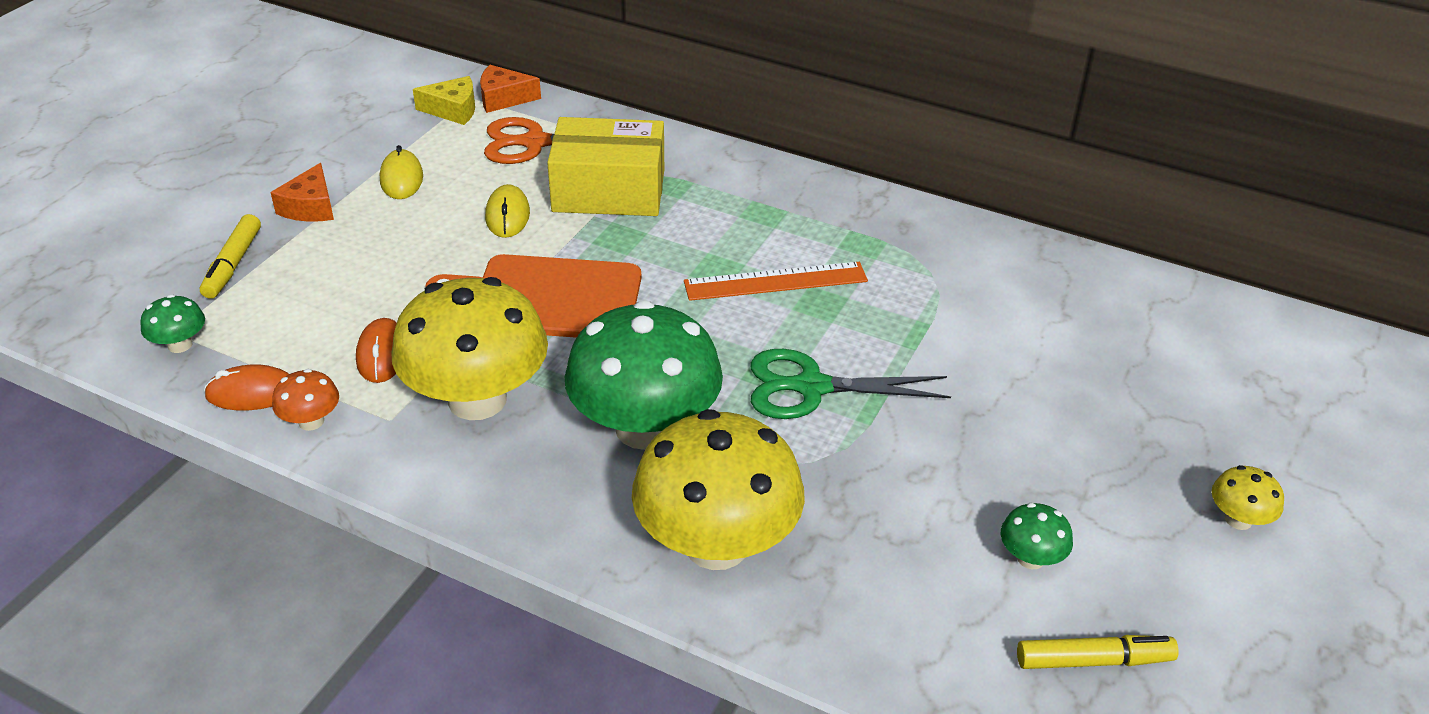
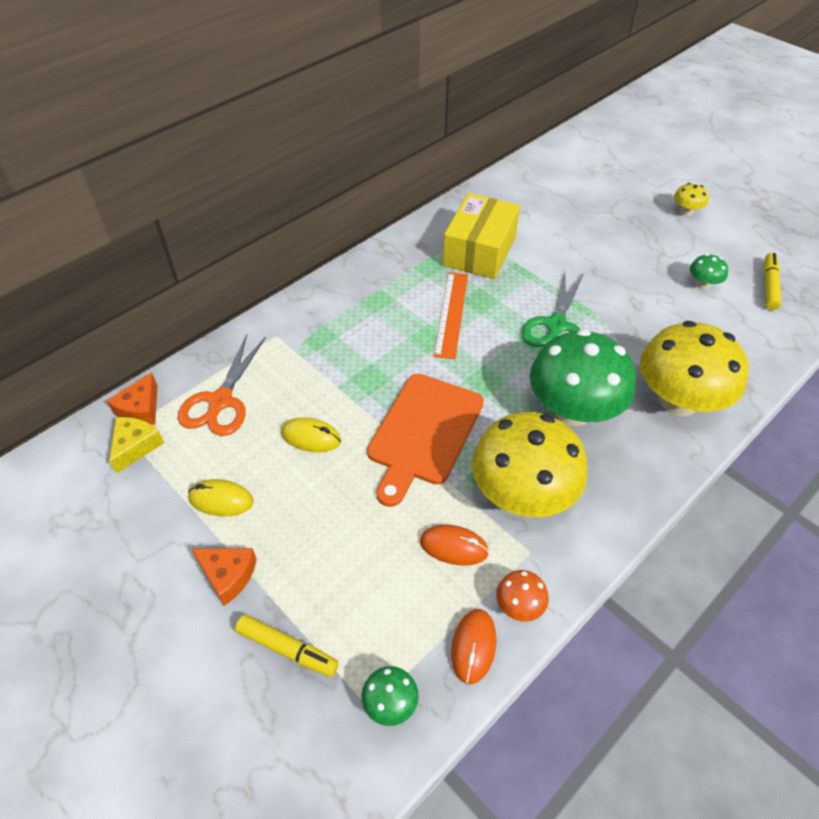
camera: 70 degrees left, 10 degrees up
yellow box [547,117,664,216] -> yellow box moved to [443,193,520,279]

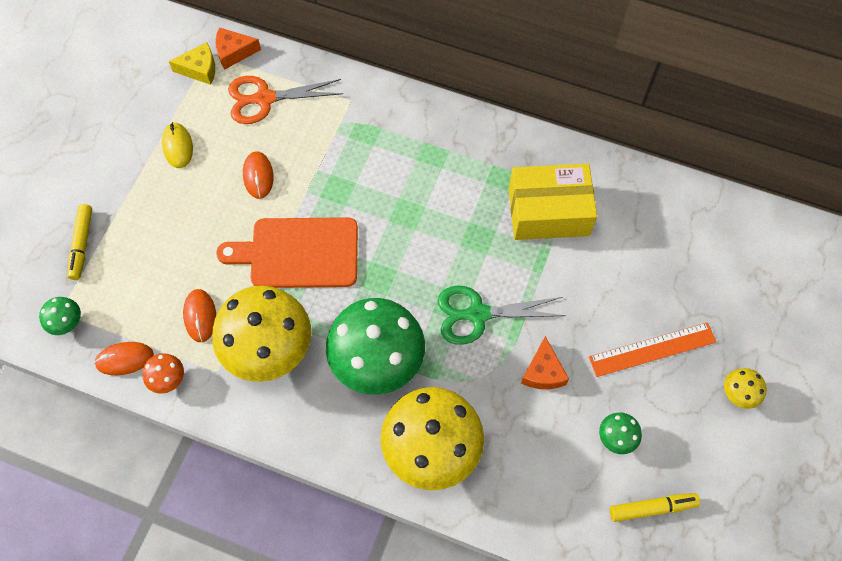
camera: 65 degrees right, 15 degrees up
orange cheese [192,548,257,606] -> orange cheese moved to [521,336,569,389]
yellow mouse [281,417,341,452] -> orange mouse [243,151,274,199]
orange ruler [434,272,468,359] -> orange ruler moved to [589,322,716,377]

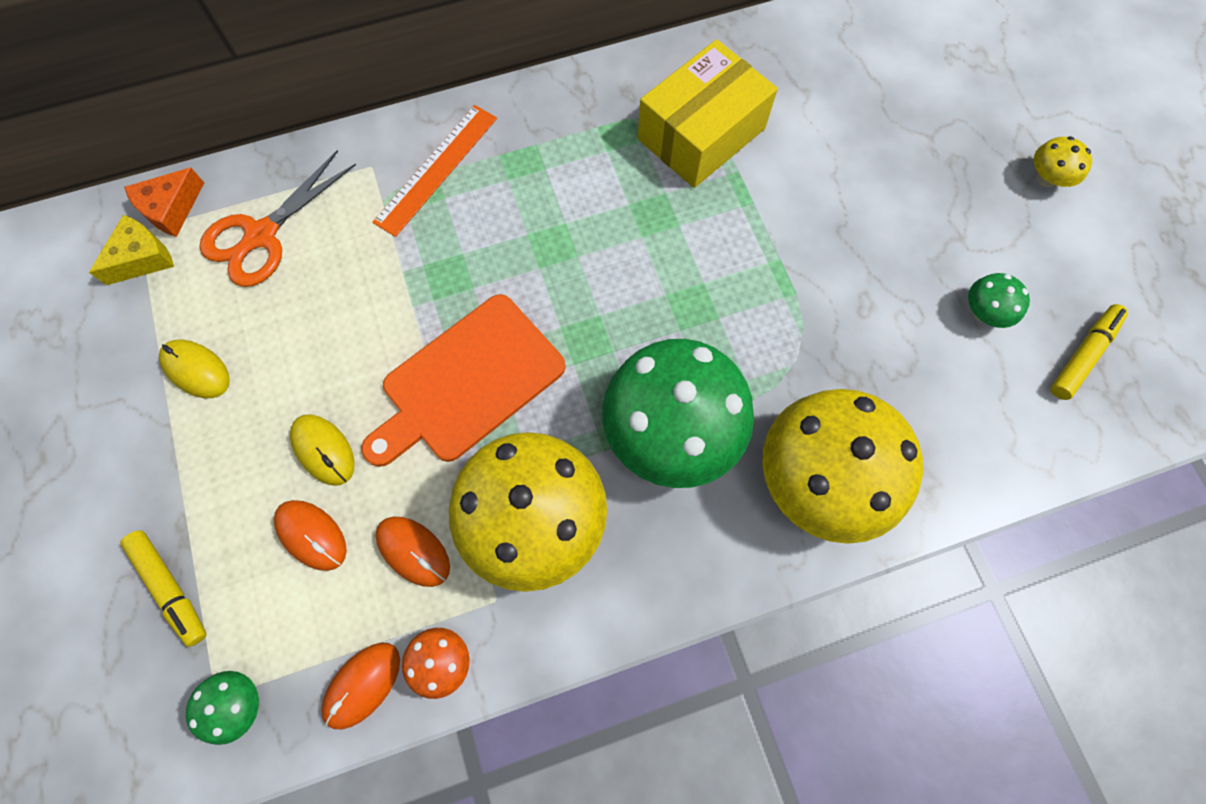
camera: 40 degrees left, 5 degrees up
orange mouse [243,151,274,199] -> orange mouse moved to [274,500,347,571]
green scissors [438,286,566,345] -> none
orange cheese [521,336,569,389] -> none
orange ruler [589,322,716,377] -> orange ruler moved to [372,105,497,237]
none -> yellow mouse [290,414,355,486]

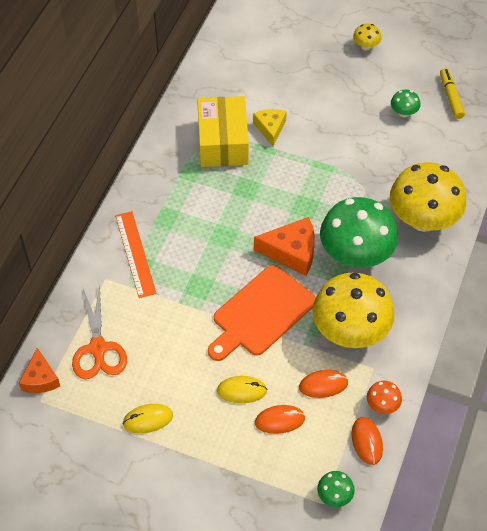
camera: 50 degrees left, 15 degrees down
yellow cheese [89,215,174,285] -> yellow cheese moved to [253,109,287,146]
yellow marker [120,530,206,647] -> none
orange cutting board [361,294,566,467] -> orange cutting board turned 45 degrees clockwise [208,265,316,361]
none -> orange cheese [254,217,315,276]

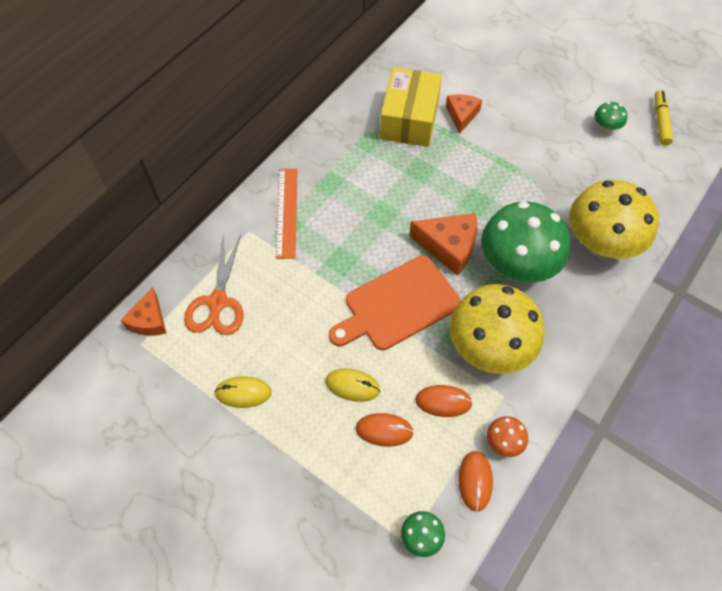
camera: 15 degrees right, 5 degrees up
yellow cheese [253,109,287,146] -> orange cheese [446,94,482,134]
yellow mushroom [353,23,382,50] -> none

